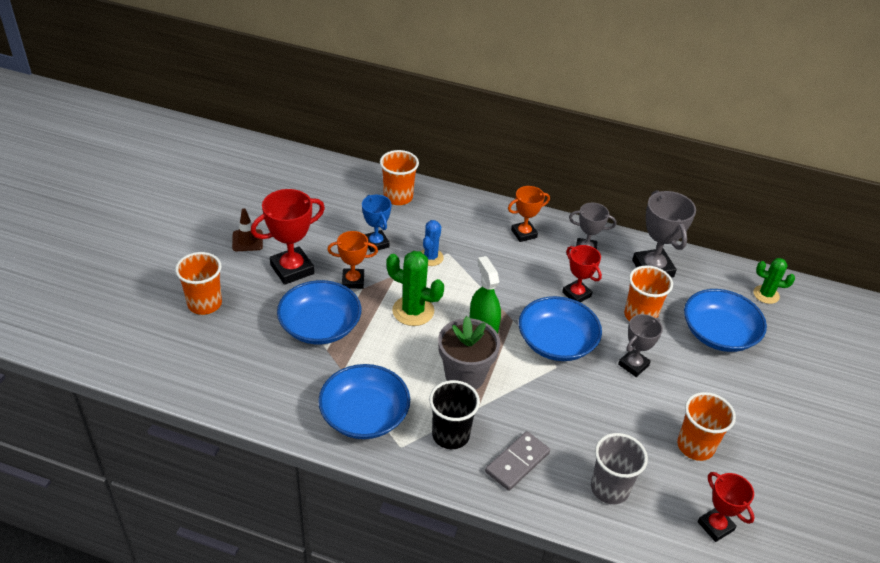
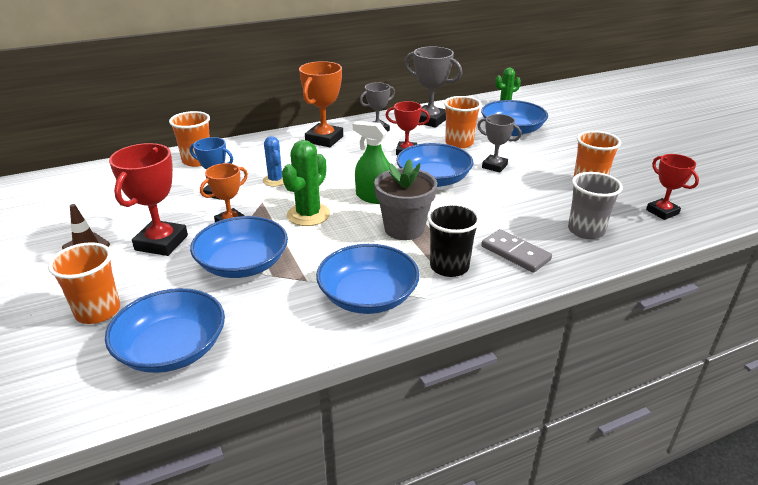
camera: 40 degrees left, 10 degrees down
green cactus [386,251,444,326] -> green cactus turned 45 degrees counterclockwise [282,140,330,226]
grey domino [485,431,550,491] -> grey domino turned 45 degrees counterclockwise [481,229,552,273]
orange trophy [508,186,550,242] -> orange trophy [299,61,343,147], size x1.57
grey trophy [618,314,663,377] -> grey trophy turned 60 degrees counterclockwise [477,114,522,173]
red trophy [698,472,755,542] -> red trophy turned 45 degrees clockwise [646,154,699,220]
none -> blue bowl [105,288,225,373]

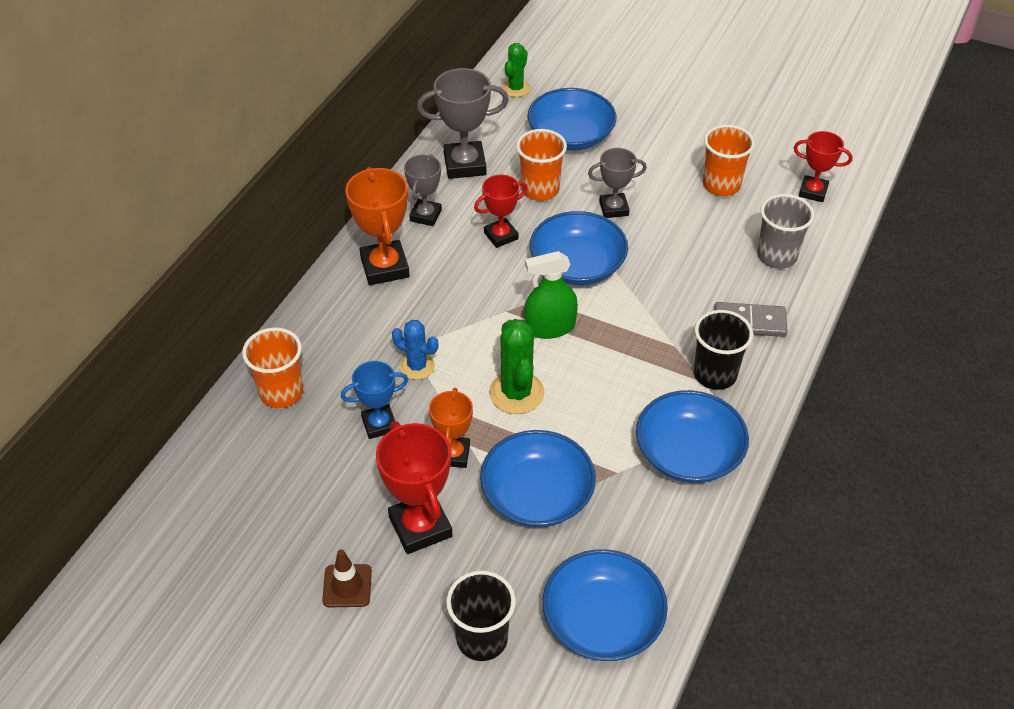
camera: 40 degrees left, 15 degrees up
orange cup [48,242,120,324] -> black cup [446,570,516,661]
grey flower pot [374,159,437,240] -> none

